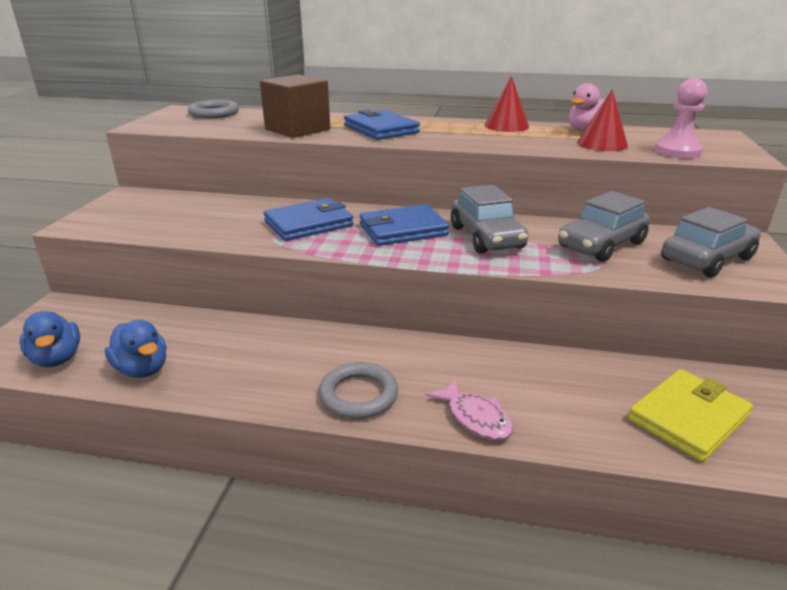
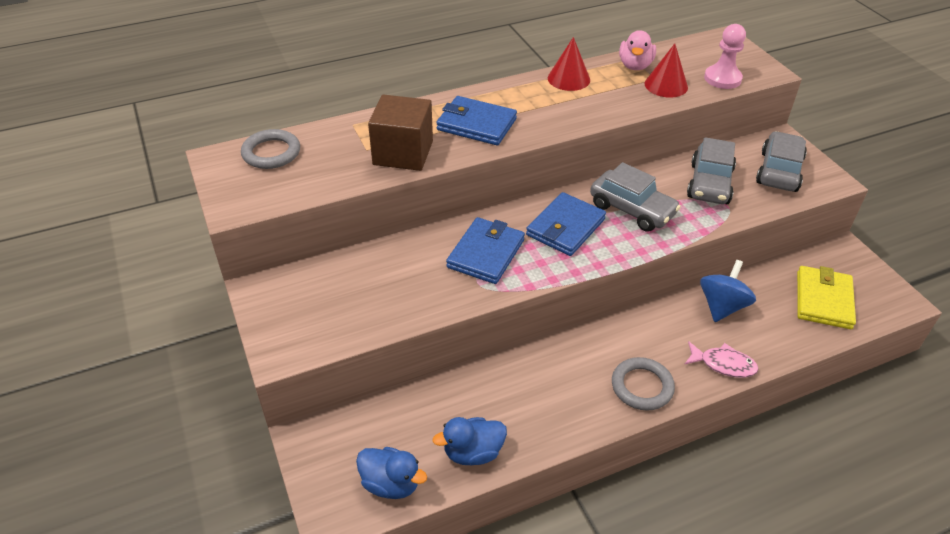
camera: 35 degrees left, 15 degrees up
blue duck [105,320,166,378] -> blue duck turned 150 degrees clockwise [432,417,507,465]
none -> blue spinning top [700,260,756,322]

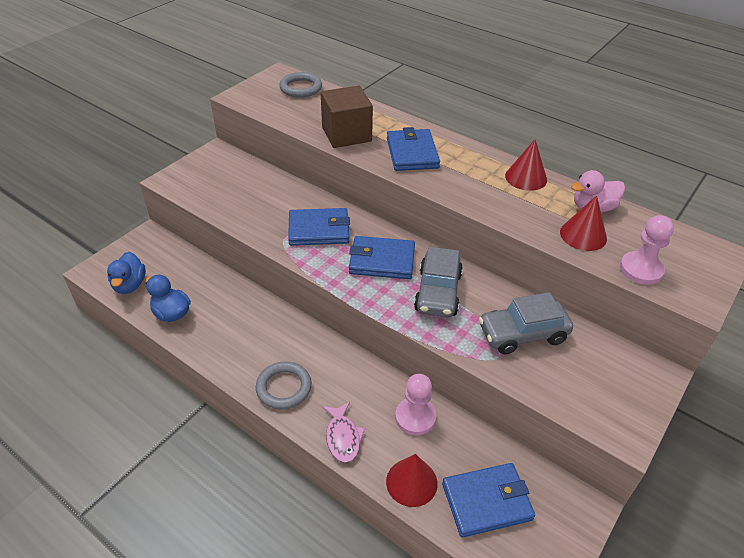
camera: 60 degrees right, 0 degrees up
blue spinning top [700,260,756,322] -> pink pawn [395,374,436,435]
grey car [756,131,807,192] -> none
yellow wallet [797,266,856,329] -> blue wallet [442,463,535,537]
none -> red cone [386,454,438,507]

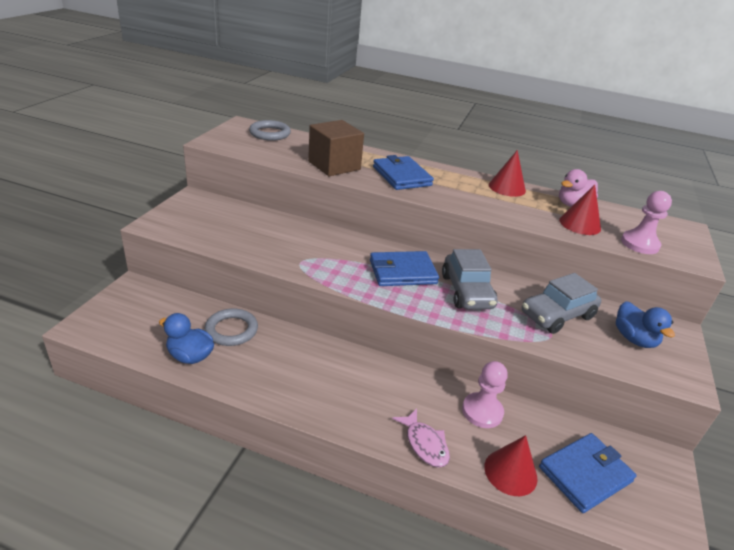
camera: 20 degrees left, 10 degrees down
blue duck [107,252,146,294] -> blue duck moved to [616,301,675,348]
grey ring [256,361,312,409] -> grey ring moved to [204,308,258,346]
blue wallet [288,208,350,246] -> none

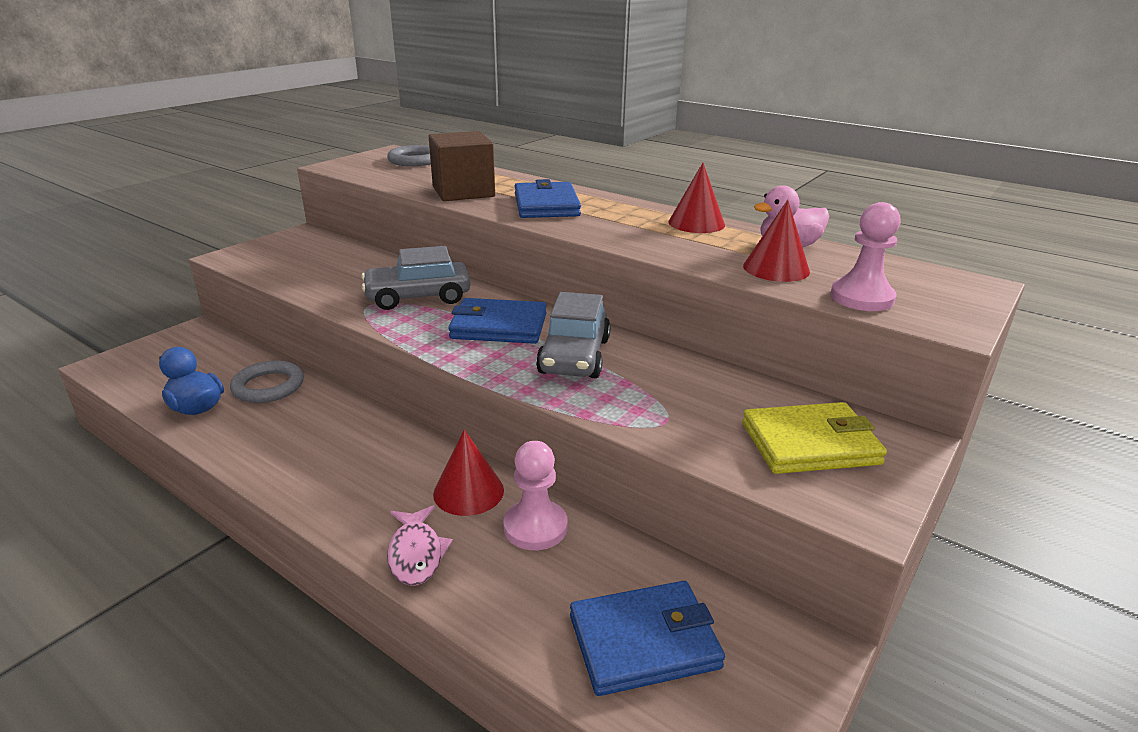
camera: 20 degrees right, 5 degrees down
red cone [484,435,537,496] -> red cone moved to [433,429,504,516]
grey car [522,273,601,334] -> grey car moved to [361,246,471,310]
blue duck [616,301,675,348] -> yellow wallet [742,402,887,474]

